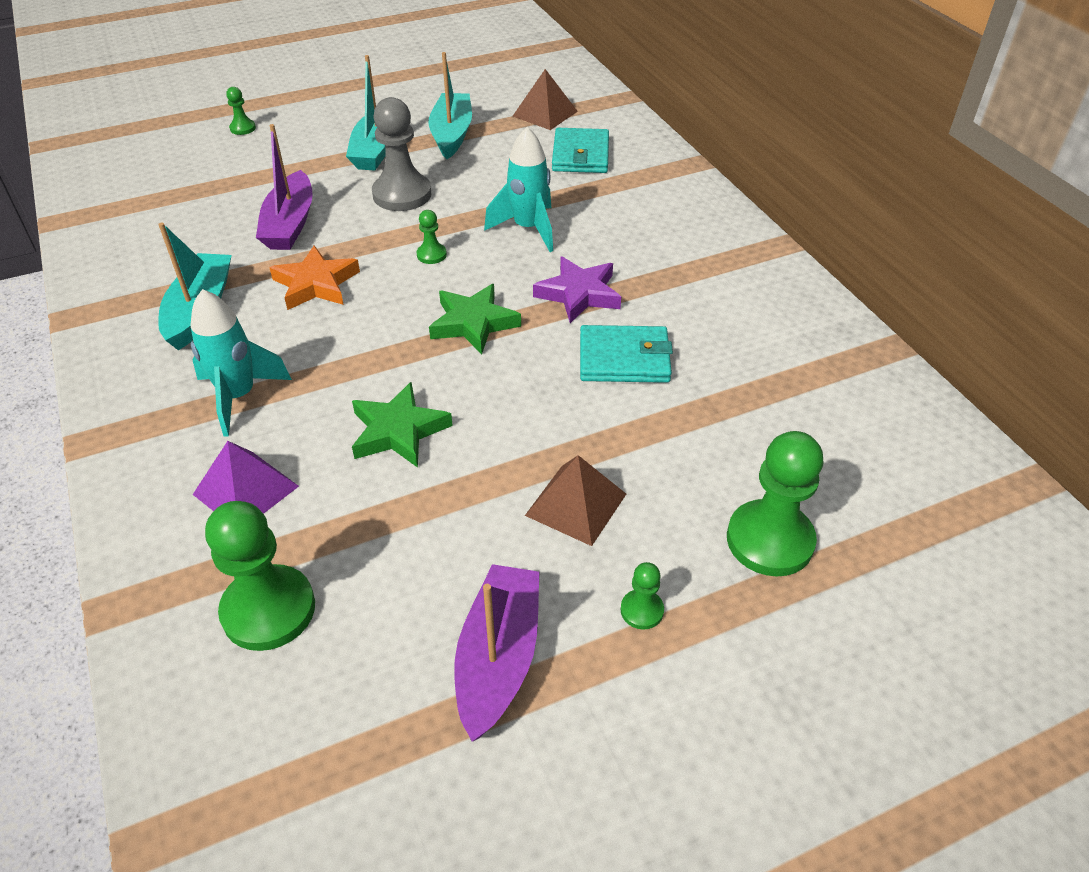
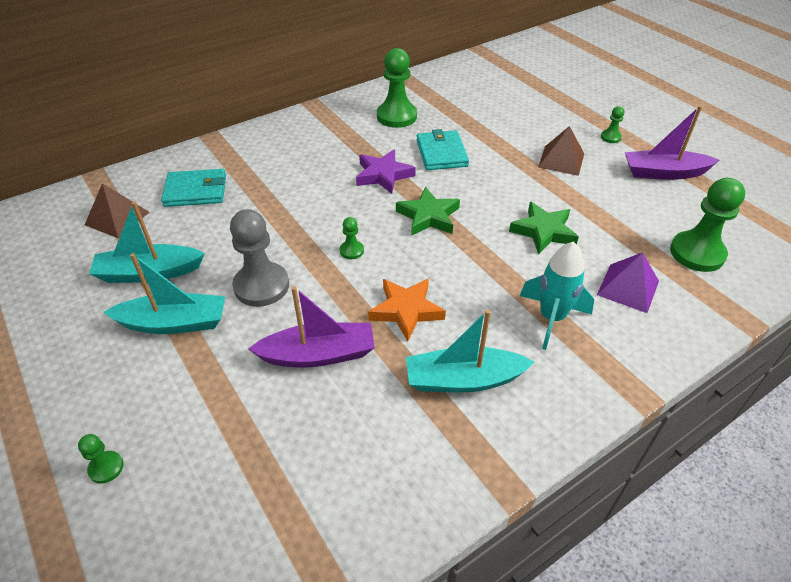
camera: 100 degrees left, 0 degrees up
turquoise rocket [484,127,553,252] -> none
green pawn [727,431,824,576] -> green pawn moved to [377,48,417,128]

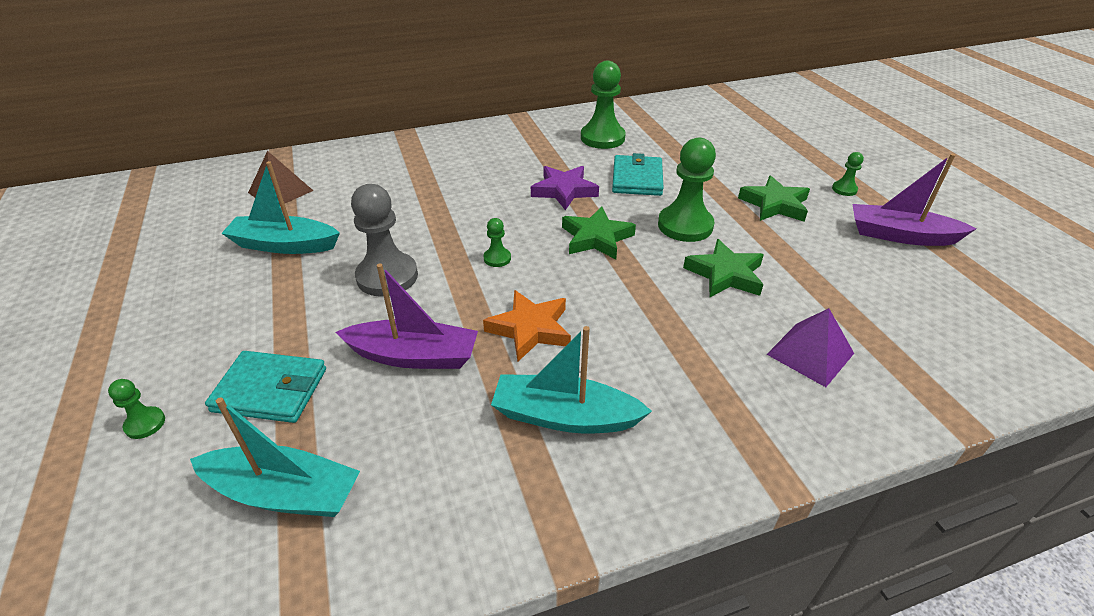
camera: 15 degrees right, 5 degrees down
turquoise boat [103,253,225,334] -> turquoise boat moved to [190,397,360,517]
turquoise wallet [161,169,226,207] -> turquoise wallet moved to [205,351,326,423]
turquoise rocket [520,241,594,350] -> none
brown pyramid [538,126,584,176] -> green star [738,176,810,222]
green pawn [670,178,745,272] -> green pawn moved to [658,138,716,242]

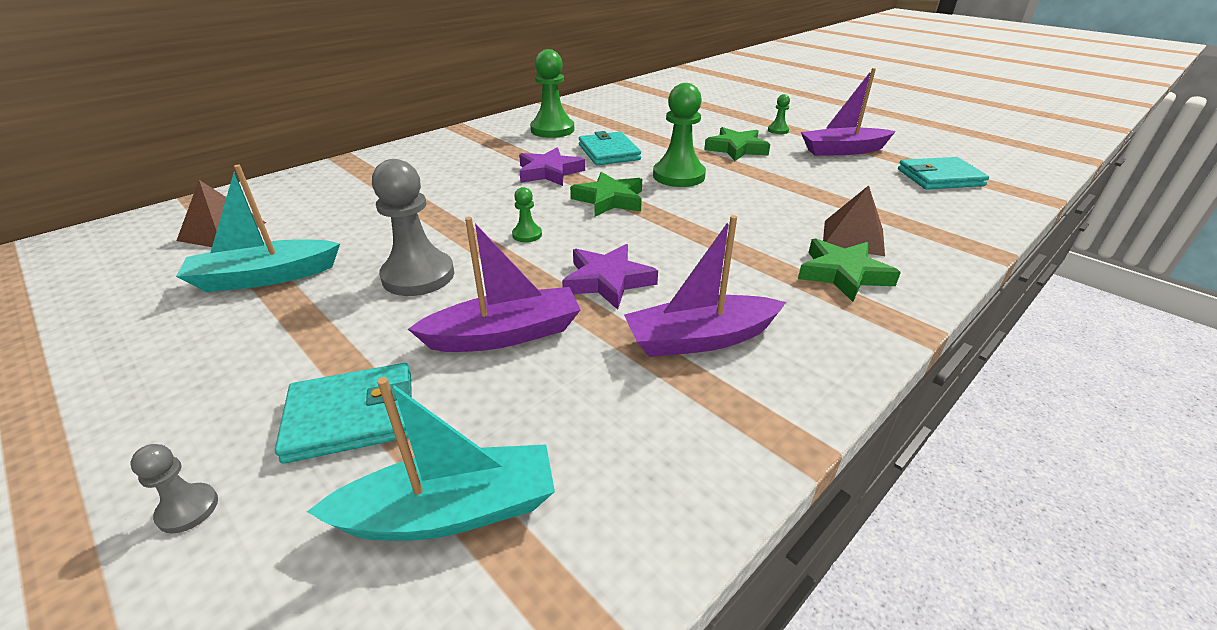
camera: 25 degrees left, 5 degrees down
green pawn [108,379,165,439] -> grey pawn [130,444,218,533]
orange star [483,290,571,361] -> purple star [562,244,658,310]
turquoise boat [491,326,652,433] -> purple boat [624,215,786,357]
green star [683,239,764,298] -> green star moved to [798,238,901,302]
purple pyramid [767,308,854,387] -> brown pyramid [823,185,885,256]
none -> turquoise wallet [898,157,989,190]

